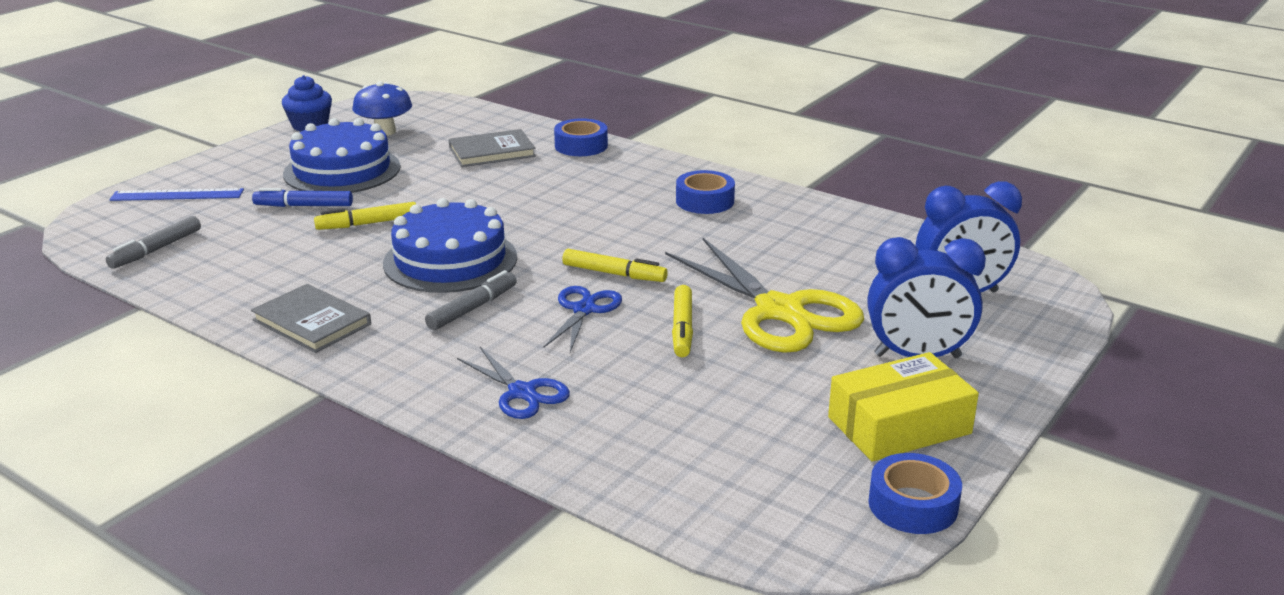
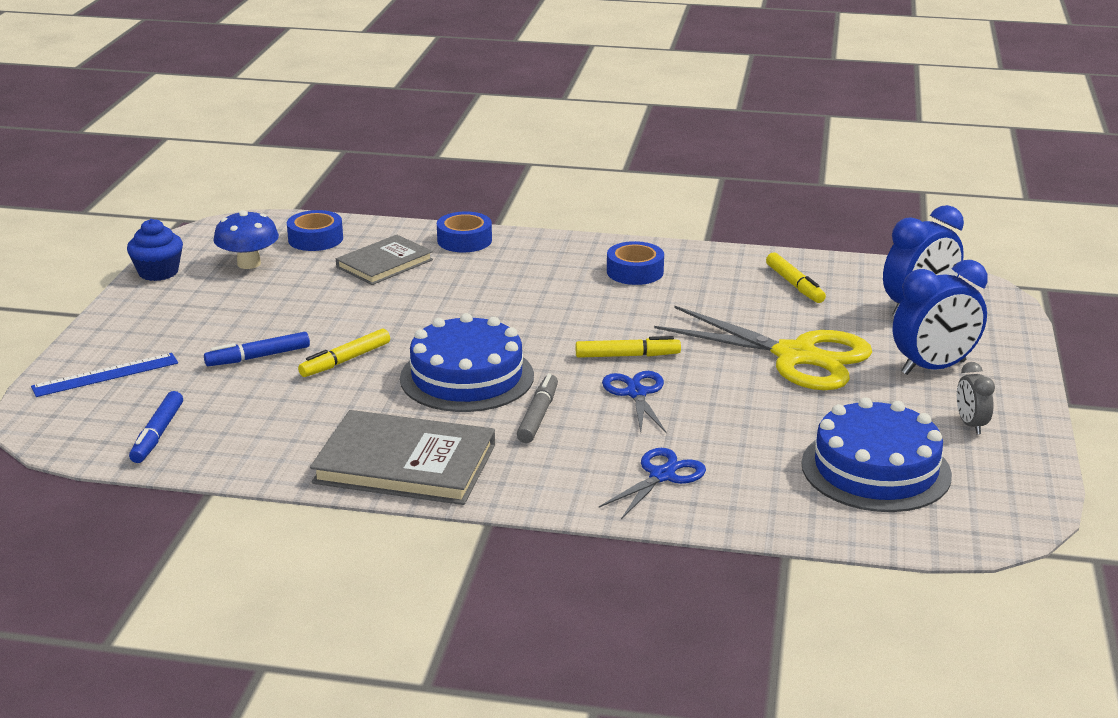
camera: 25 degrees left, 0 degrees up
grey marker [106,216,201,269] -> blue marker [129,391,183,463]
grey book [251,284,371,353] -> grey book [310,410,495,505], size x1.57
blue cake [283,118,401,193] -> blue cake moved to [801,398,952,512]
blue scissors [457,347,570,419] -> blue scissors turned 75 degrees counterclockwise [599,448,706,519]
yellow marker [672,285,693,357] -> yellow marker moved to [766,253,826,303]
yellow box [828,352,979,462] -> grey clock [957,362,995,434]
blue tape [868,453,962,534] -> blue tape moved to [287,210,343,251]

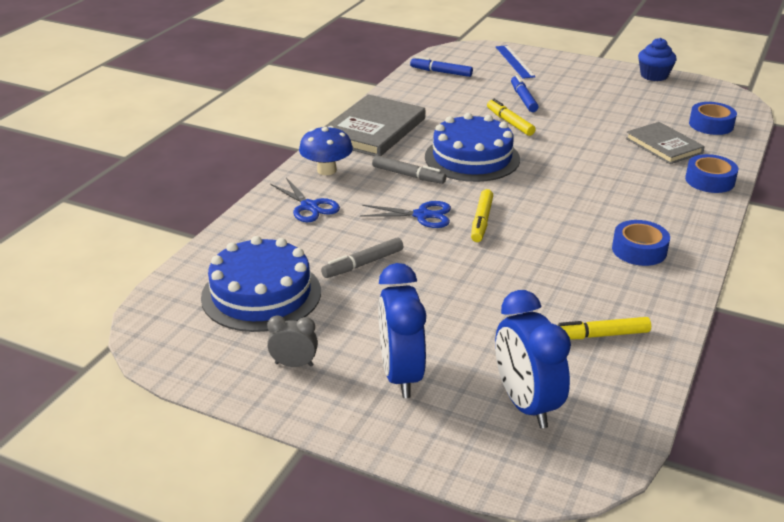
camera: 105 degrees right, 5 degrees up
blue mushroom [213,210,279,269] -> blue mushroom moved to [299,126,353,175]
yellow scissors [654,306,872,390] -> none
none -> grey marker [321,237,403,278]

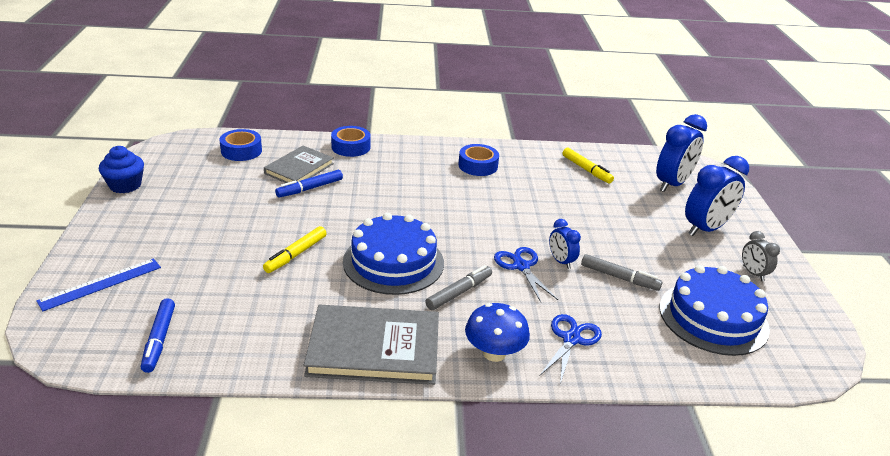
camera: 120 degrees left, 0 degrees up
grey marker [372,156,446,184] -> grey marker turned 45 degrees clockwise [425,265,492,310]
yellow marker [471,189,493,242] -> none
blue marker [511,75,538,112] -> blue marker moved to [275,170,343,198]
none -> blue clock [549,219,581,269]

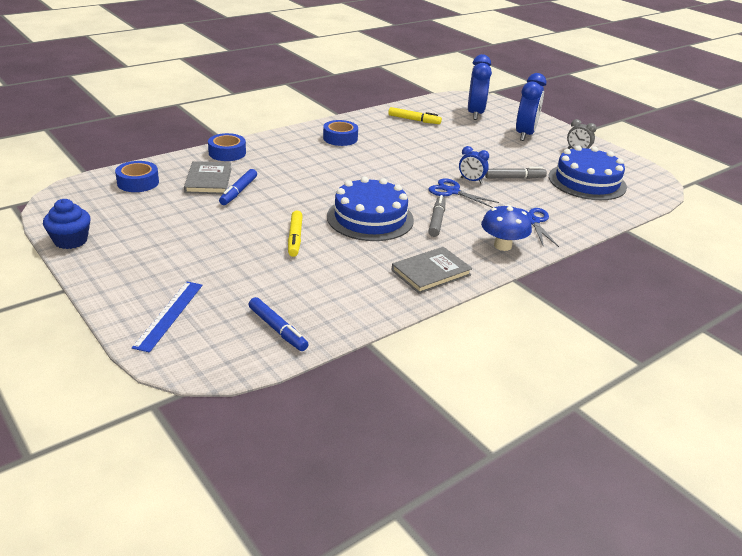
camera: 35 degrees left, 0 degrees up
grey book [304,305,439,385] -> grey book [392,247,472,294], size x0.64

